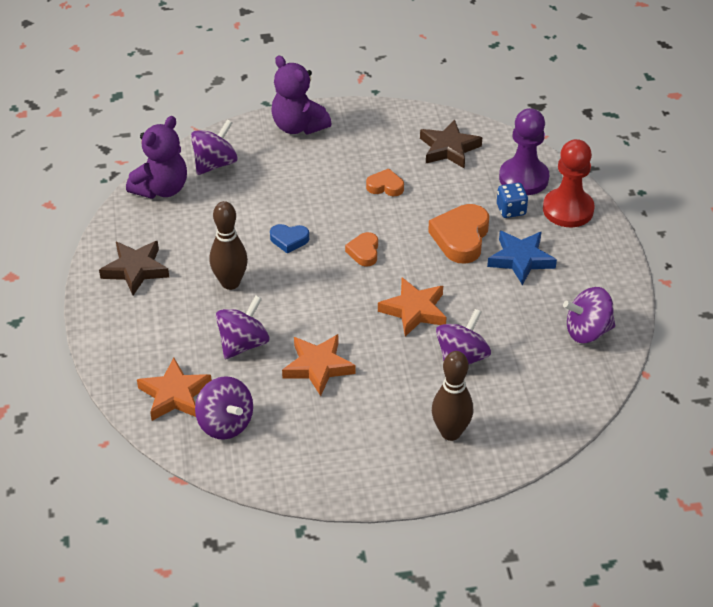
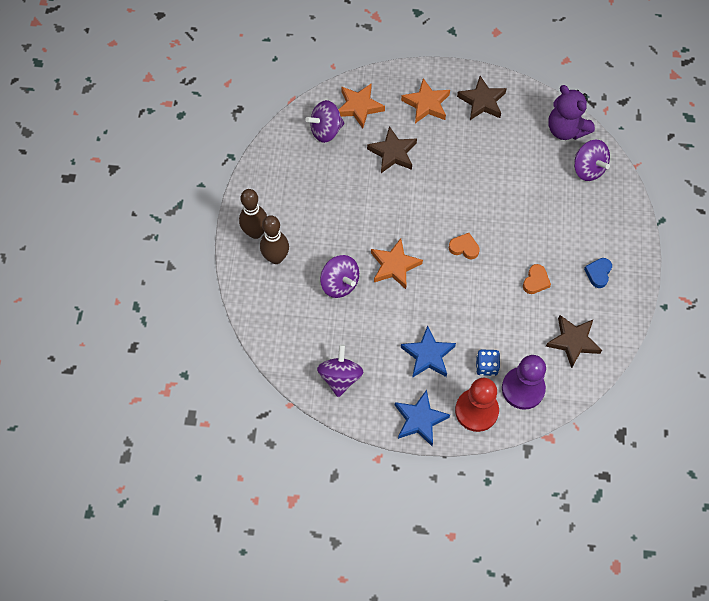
camera: 105 degrees right, 20 degrees up
brown bowling pin [210,201,248,290] -> brown bowling pin moved to [239,189,267,239]
purple spinning top [216,295,269,359] -> brown star [367,126,417,173]
blue heart [270,224,309,253] -> blue heart moved to [584,258,612,288]
purple teddy bear [271,55,332,134] -> none
orange star [282,334,356,396] -> orange star moved to [401,78,450,123]
orange heart [428,204,489,264] -> none
none -> blue star [395,390,450,446]

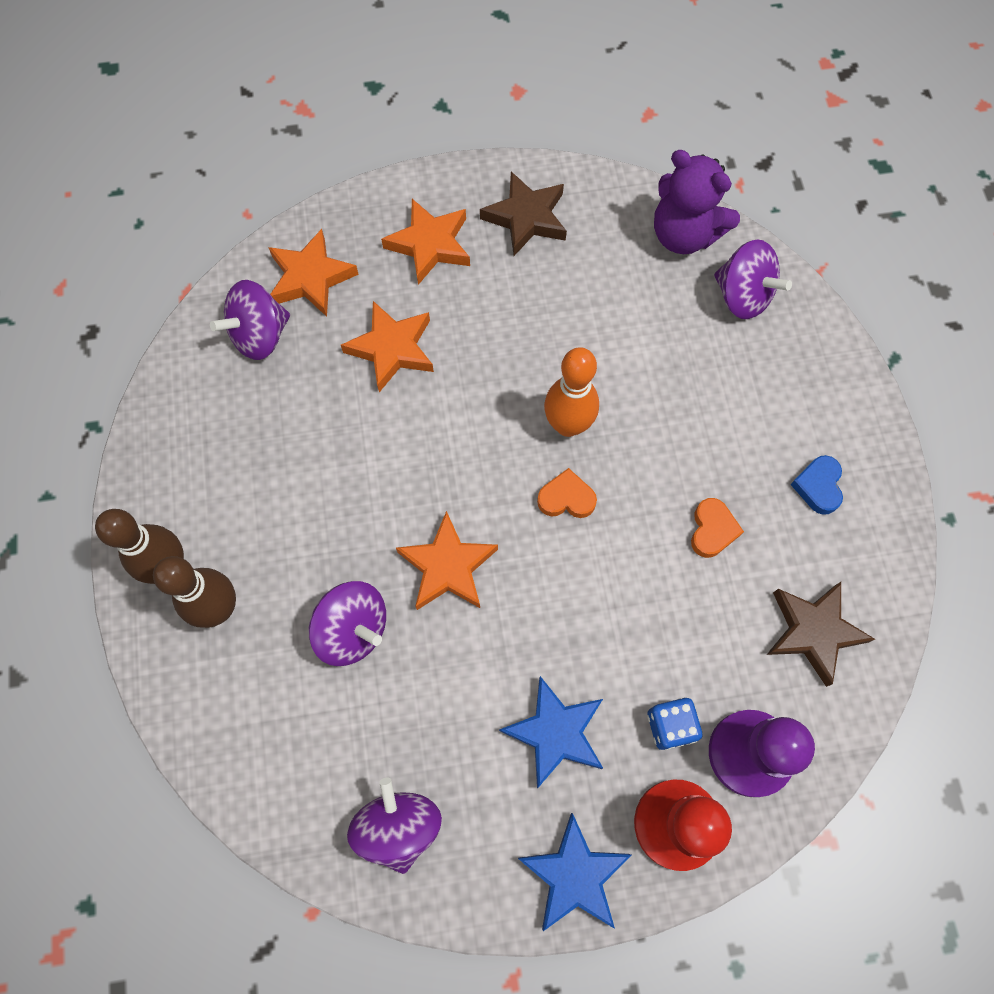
camera: 15 degrees left, 5 degrees up
brown star [367,126,417,173] -> orange star [341,301,434,392]
none -> orange bowling pin [544,347,599,437]

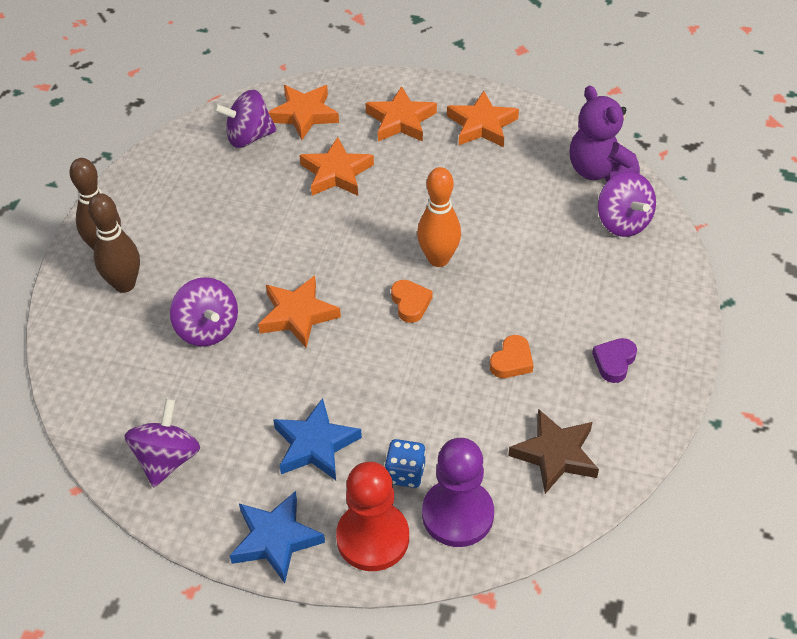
camera: 25 degrees right, 20 degrees down
brown star [480,171,567,256] -> orange star [447,91,519,147]
orange heart [537,468,597,518] -> orange heart turned 45 degrees clockwise [391,280,433,323]
blue heart [790,455,843,515] -> purple heart [592,338,637,383]

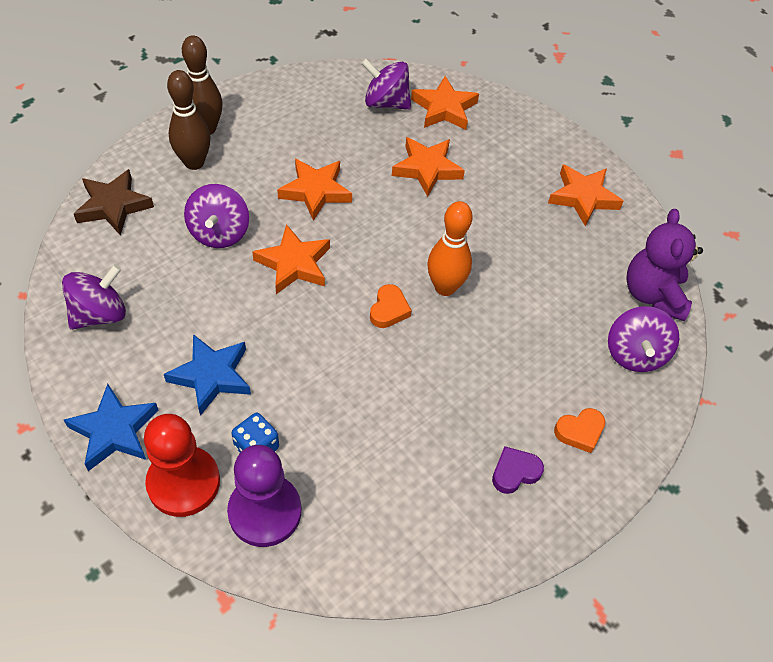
camera: 30 degrees right, 5 degrees up
orange star [365,86,437,142] -> orange star moved to [277,159,352,221]
orange heart [490,335,534,378] -> orange heart moved to [554,408,605,453]
brown star [508,409,599,494] -> brown star moved to [74,169,154,236]

